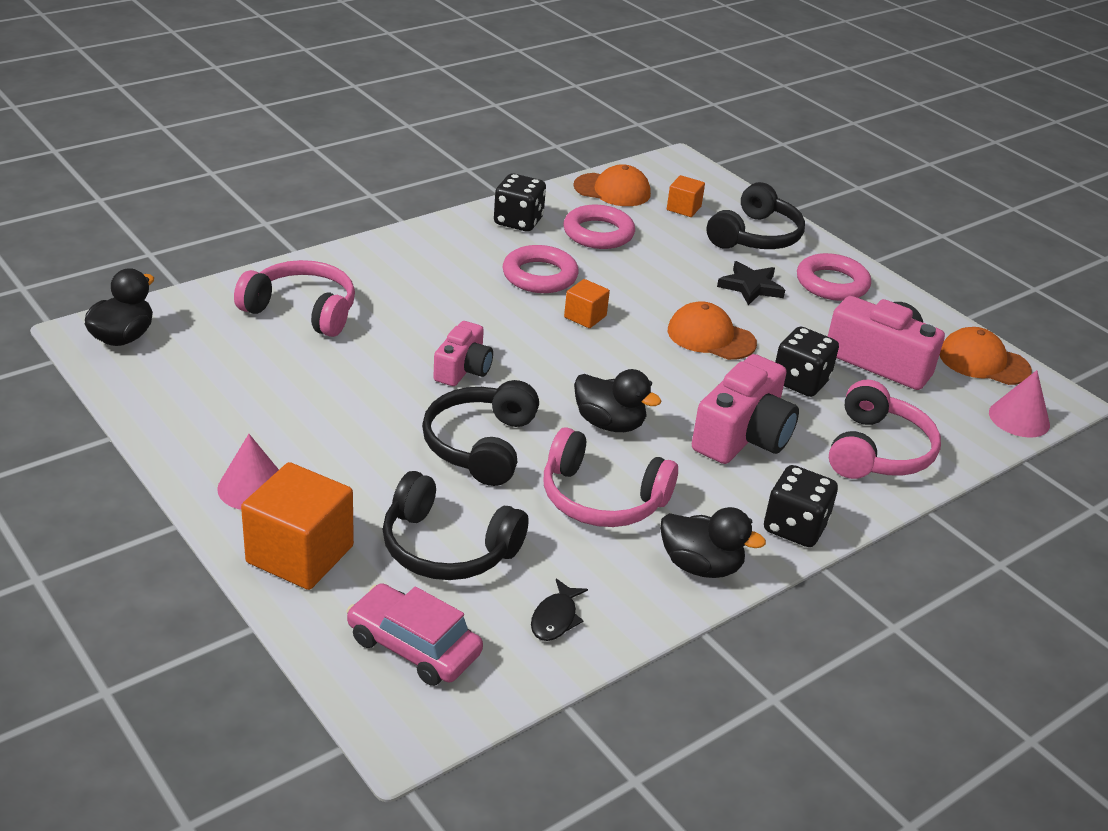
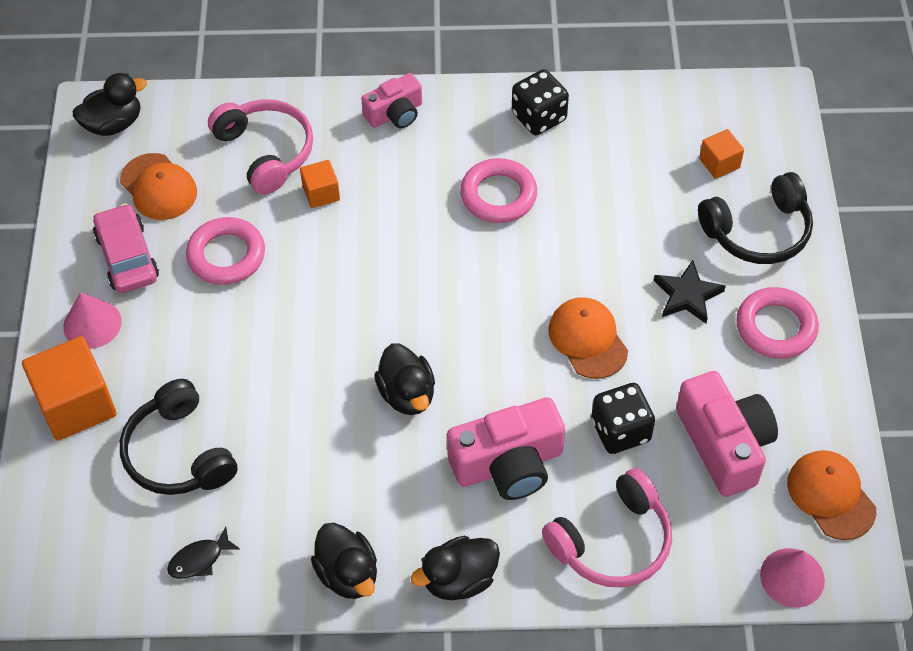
camera: 40 degrees right, 20 degrees up
pink car [347,583,483,686] -> pink car moved to [93,203,159,293]
black headphones [422,380,539,486] -> none
pink camera [433,321,493,386] -> pink camera moved to [361,73,422,128]
pink headphones [544,427,678,527] -> none
pink ring [563,205,635,249] -> pink ring moved to [186,217,265,285]
orange cube [564,279,610,328] -> orange cube moved to [300,160,340,208]
orange cap [573,164,651,206] -> orange cap moved to [120,153,197,220]
black dice [764,465,838,547] -> black duck [411,536,500,600]

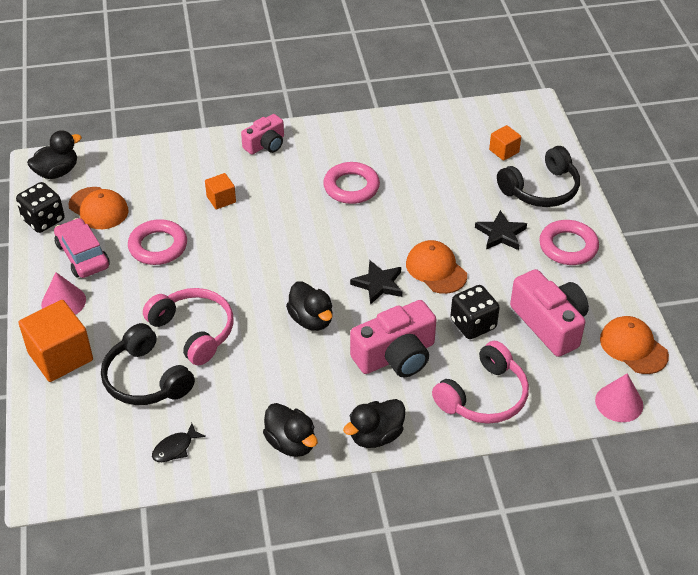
camera: 10 degrees left, 10 degrees down
pink headphones [208,99,313,195] -> pink headphones moved to [143,288,233,365]
black dice [512,69,569,135] -> black dice moved to [16,182,65,233]
none -> black star [350,260,402,305]

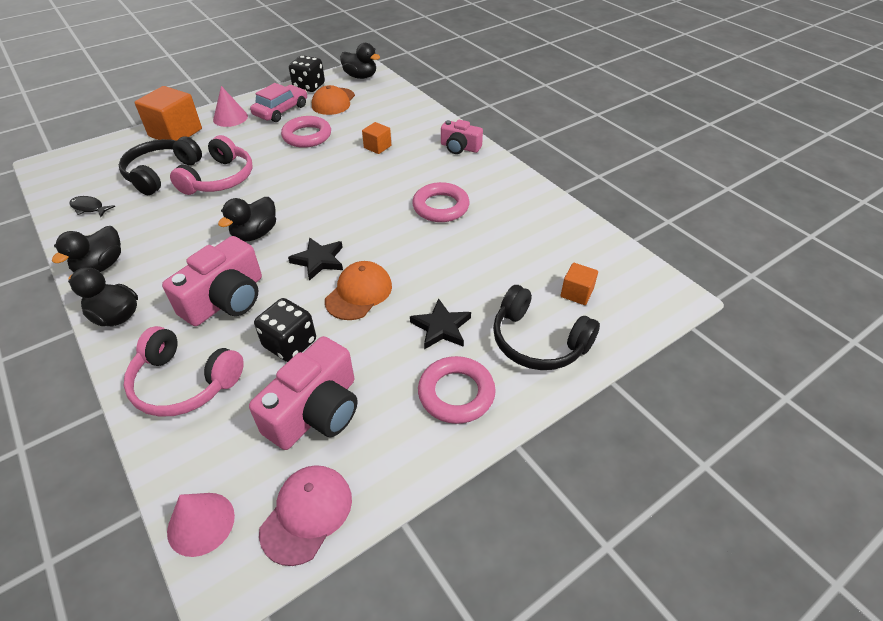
camera: 65 degrees right, 0 degrees up
pink camera [350,300,436,378] -> pink camera turned 90 degrees counterclockwise [162,236,262,326]
orange cap [600,316,669,374] -> pink cap [259,465,352,566]

